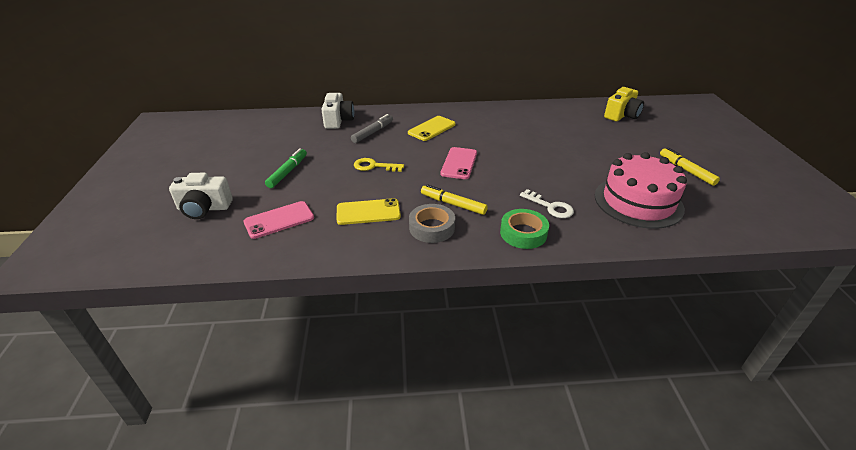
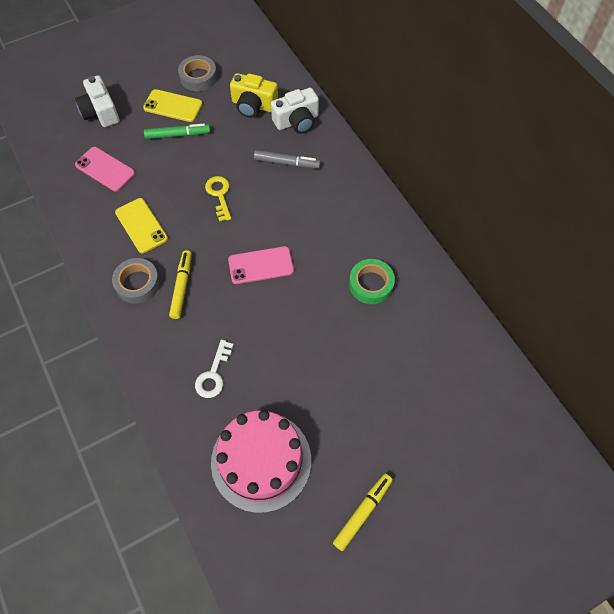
camera: 65 degrees right, 25 degrees up
yellow phone [408,116,456,141] -> yellow phone moved to [143,89,202,122]
green tape [500,209,549,249] -> green tape moved to [349,259,395,304]
yellow camera [604,87,644,121] -> yellow camera moved to [230,73,278,118]
none -> grey tape [178,55,217,91]

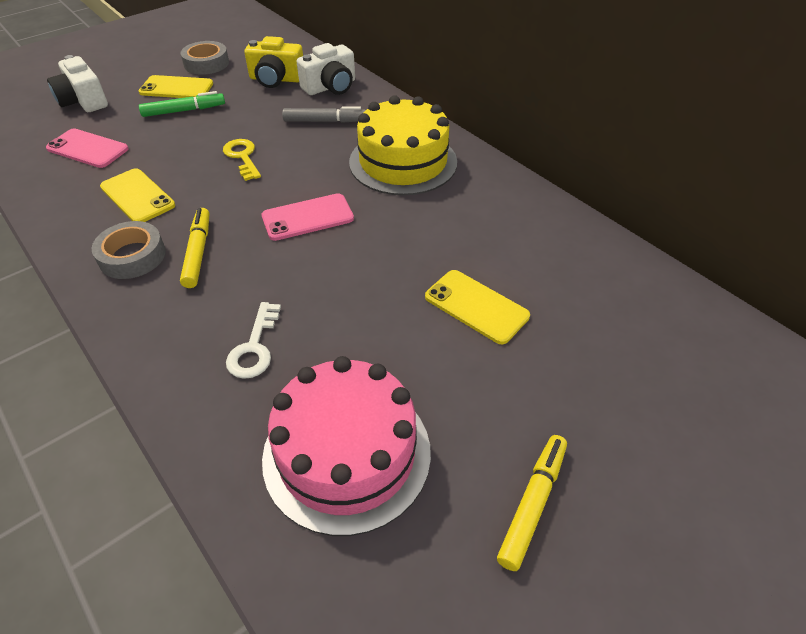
camera: 10 degrees left, 15 degrees down
green tape [349,259,395,304] -> none
none -> yellow cake [349,95,457,196]
none -> yellow phone [425,270,530,344]

